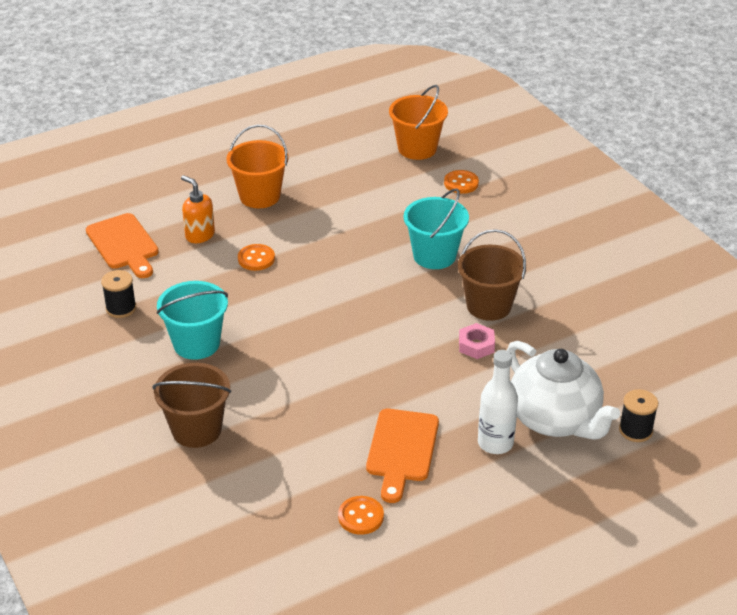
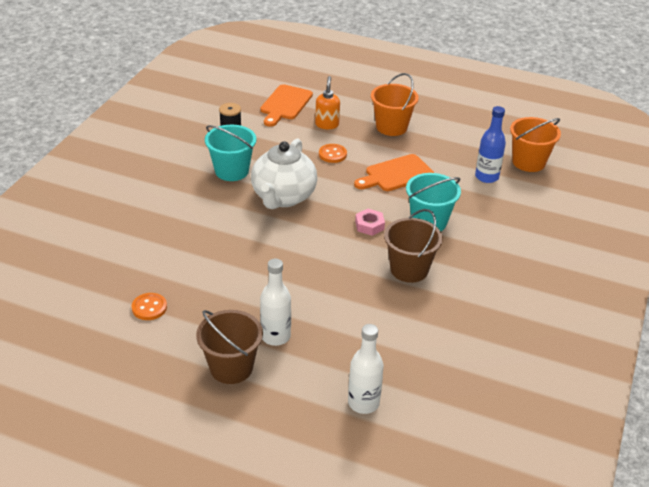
camera: 50 degrees right, 0 degrees up
brown bucket [152,363,231,448] -> brown bucket moved to [196,310,263,384]
orange cutting board [366,409,439,503] -> orange cutting board moved to [354,154,434,191]
orange button [444,170,479,194] -> none
pink nut [459,323,495,359] -> pink nut moved to [355,209,385,236]
white teapot [507,341,620,440] -> white teapot moved to [251,138,317,209]
black spool [619,389,658,442] -> white bottle [348,324,384,414]
none -> blue bottle [475,106,506,183]

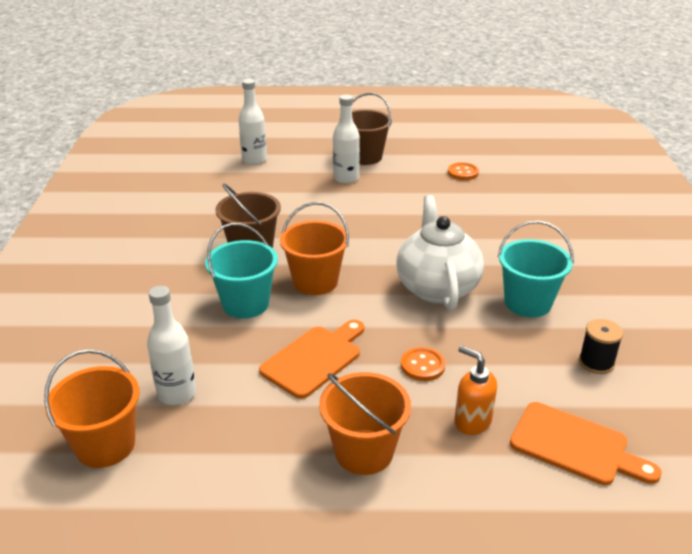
camera: 160 degrees right, 5 degrees down
orange cutting board [260,84,313,127] -> orange cutting board turned 120 degrees clockwise [510,402,661,485]
orange soap dispenser [315,76,340,129] -> orange soap dispenser turned 150 degrees clockwise [454,345,497,435]
pink nut [355,209,385,236] -> orange bucket [280,202,349,295]
blue bottle [475,106,506,183] -> white bottle [147,286,196,405]

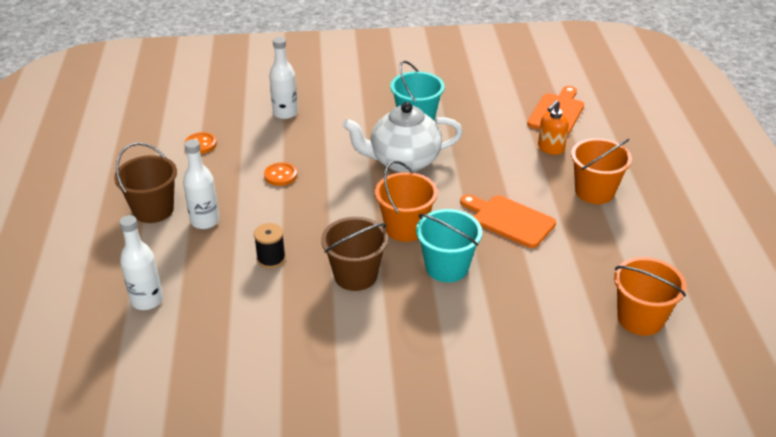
camera: 95 degrees left, 5 degrees up
white bottle [147,286,196,405] -> white bottle moved to [269,37,298,119]
orange button [401,347,446,381] -> orange button moved to [264,162,297,186]
black spool [579,319,623,374] -> black spool moved to [254,223,286,268]

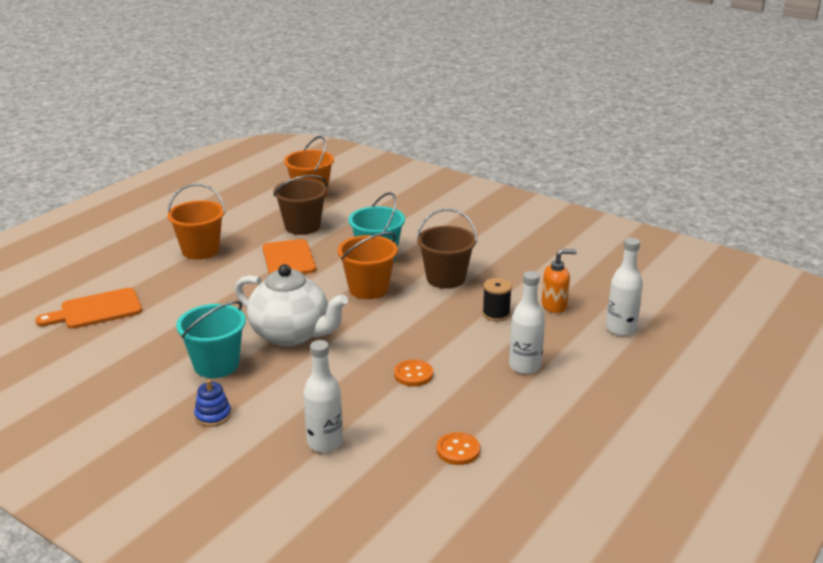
camera: 140 degrees left, 10 degrees down
brown bucket [114,142,177,223] -> brown bucket moved to [273,175,327,235]
orange soap dispenser [538,100,569,155] -> orange soap dispenser moved to [542,249,577,313]
none -> blue stacking toy [194,379,231,427]

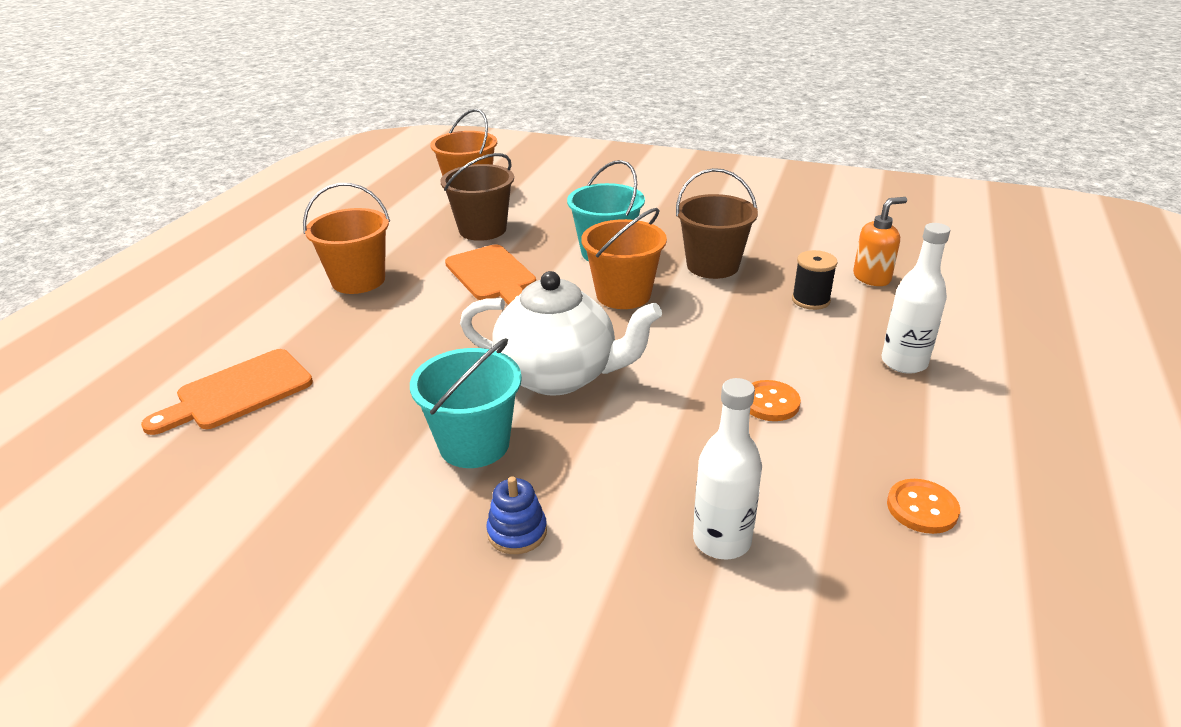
camera: 15 degrees left, 5 degrees up
white bottle [606,238,643,336] -> none

